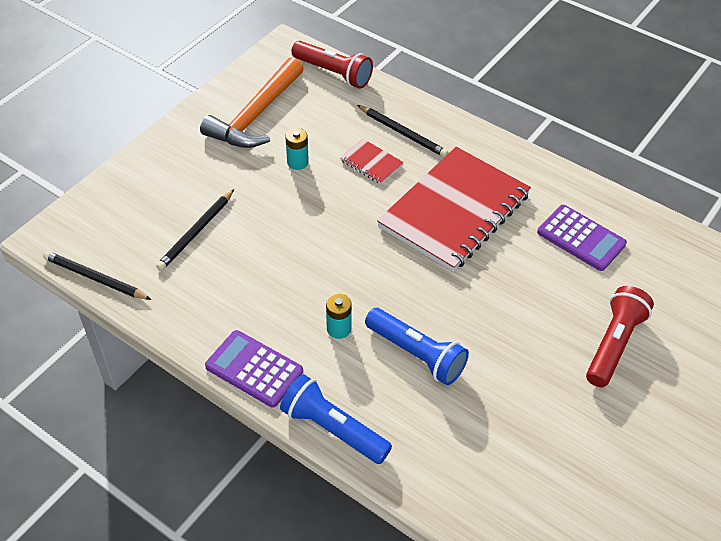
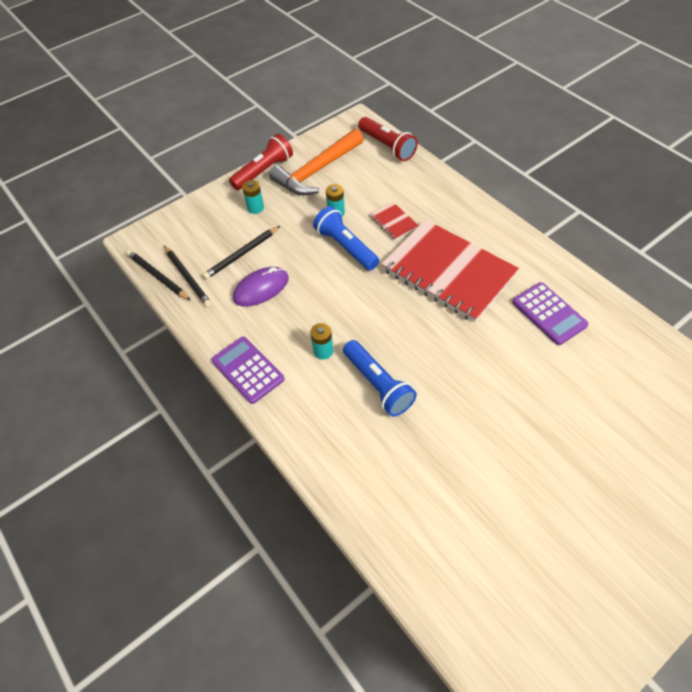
camera: 20 degrees right, 5 degrees up
blue flashlight [280,374,392,464] -> blue flashlight moved to [313,206,379,270]
black pencil [357,105,448,157] -> black pencil moved to [164,245,212,308]
red notebook [377,147,531,272] -> red notebook turned 75 degrees clockwise [381,220,519,322]
red flashlight [586,286,654,387] -> red flashlight moved to [229,134,293,190]
none -> purple mouse [233,267,289,306]
none -> turquoise battery [242,180,264,214]

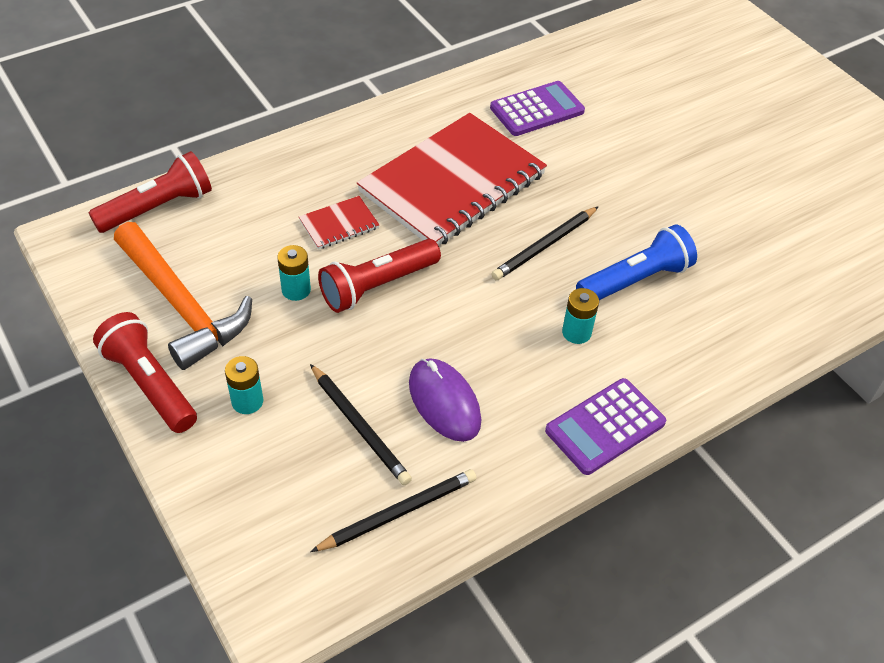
camera: 90 degrees left, 5 degrees down
black pencil [127,250,191,301] -> black pencil moved to [491,206,599,280]
blue flashlight [313,206,379,270] -> red flashlight [318,239,441,313]

